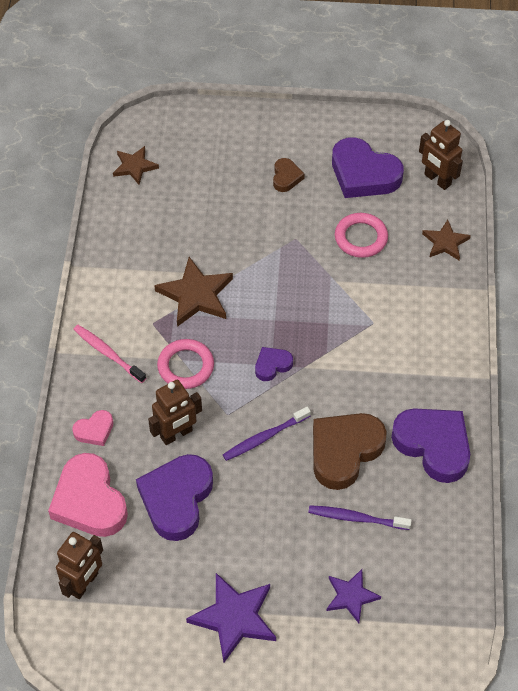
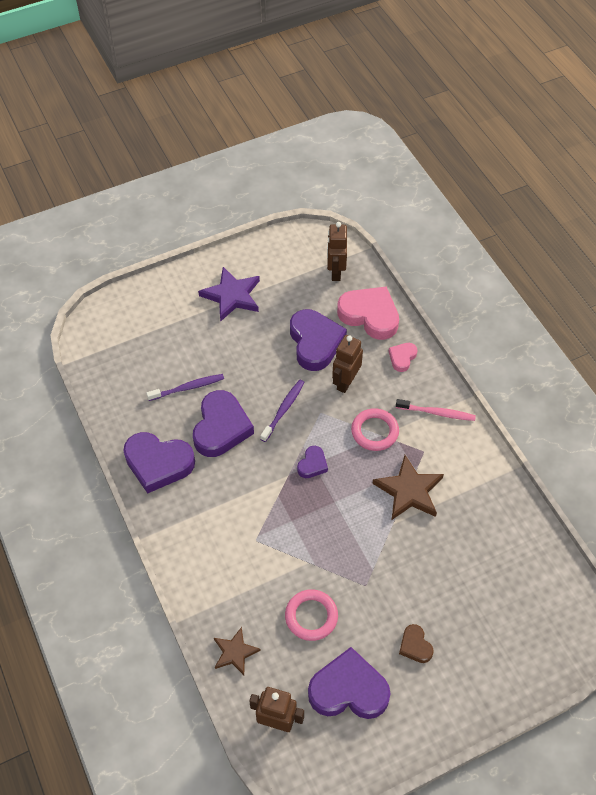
camera: 150 degrees right, 0 degrees up
brown star [113,146,159,185] -> none
brown heart [313,413,387,490] -> purple heart [193,390,254,457]
purple star [327,569,381,623] -> none

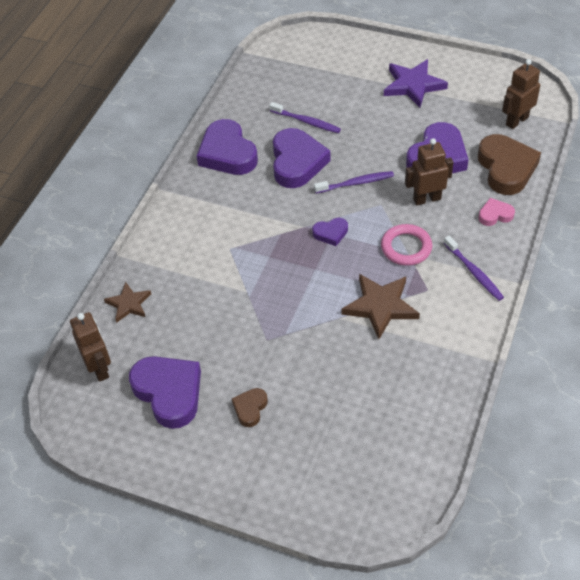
camera: 50 degrees right, 5 degrees down
purple heart [193,390,254,457] -> purple heart turned 60 degrees counterclockwise [273,128,330,188]
pink ring [285,589,338,641] -> none
pink heart [337,286,399,340] -> brown heart [478,134,541,195]
pink toothbrush [396,399,476,421] -> purple toothbrush [444,236,504,301]

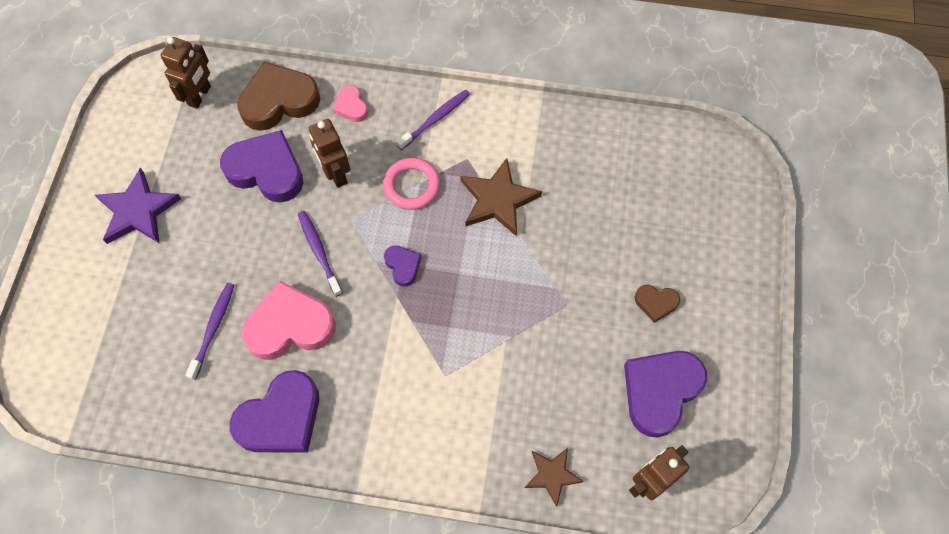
camera: 105 degrees left, 15 degrees up
purple heart [273,128,330,188] -> pink heart [242,281,336,360]
brown robot [502,59,540,129] -> brown robot turned 105 degrees counterclockwise [160,37,211,109]

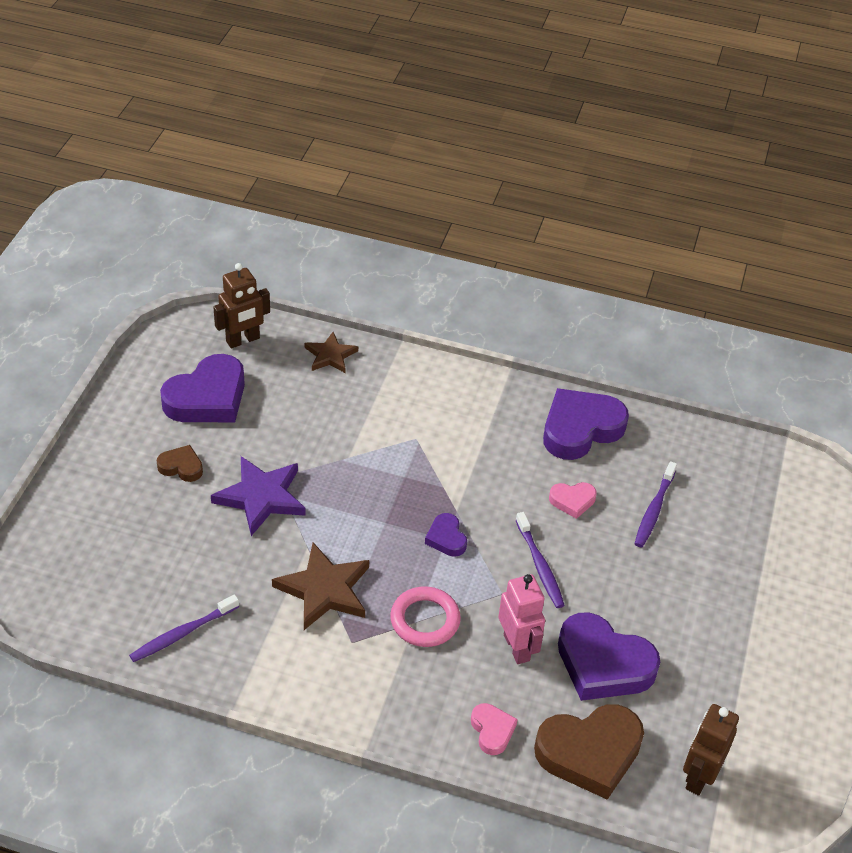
camera: 175 degrees left, 20 degrees down
purple star [95,168,181,244] -> purple star moved to [211,456,306,536]
pink heart [242,281,336,360] -> pink heart [549,482,597,519], size x0.49
brown robot [309,119,350,188] -> pink robot [498,574,545,664]
purple toothbrush [396,89,470,150] -> purple toothbrush moved to [129,594,239,662]

